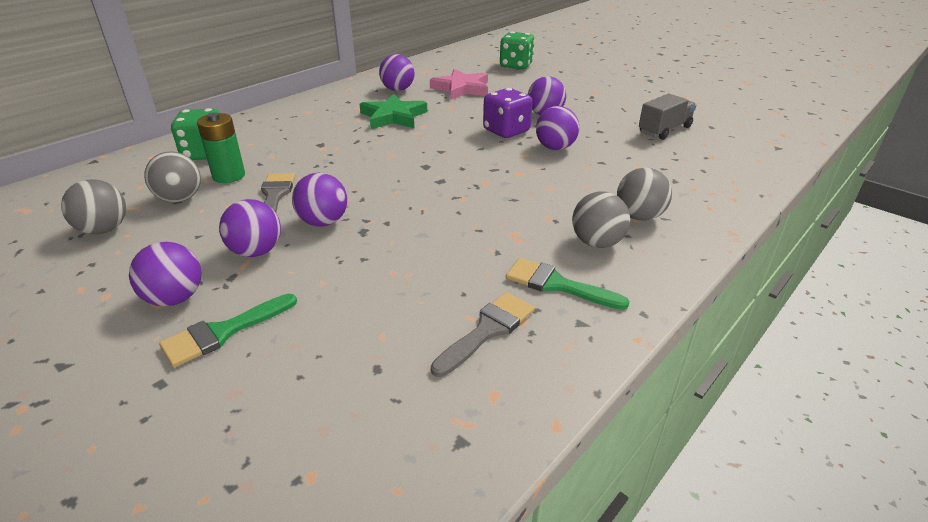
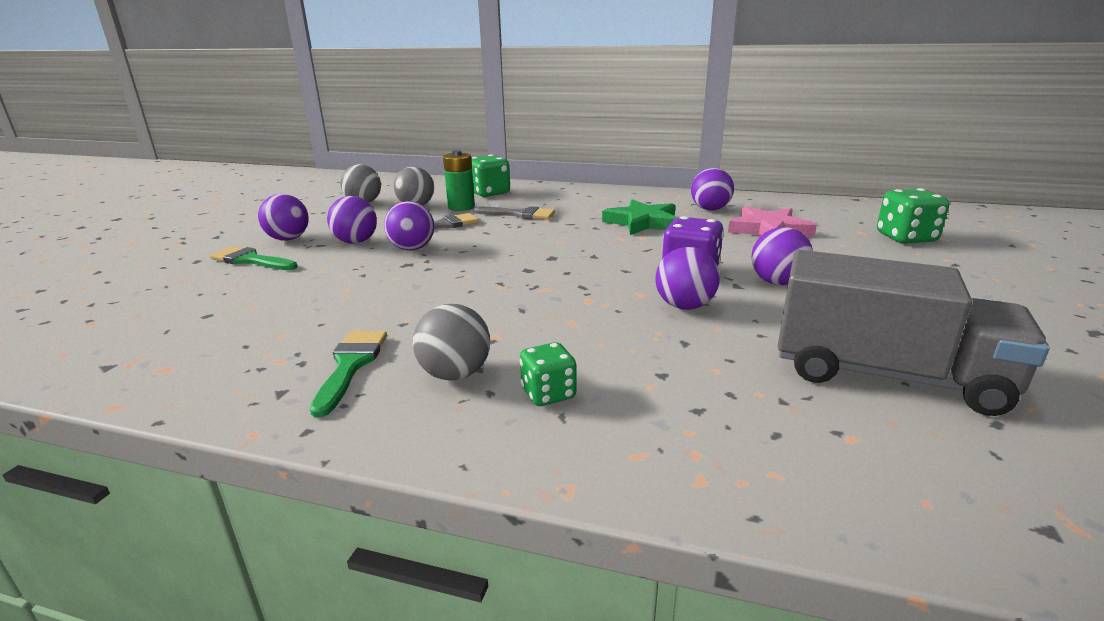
camera: 65 degrees right, 10 degrees down
grey brush [431,292,535,377] -> grey brush moved to [473,206,555,220]
grey ball [617,168,672,221] -> green dice [520,342,577,406]
grey truck [639,94,696,140] -> grey truck [778,250,1050,416], size x1.75

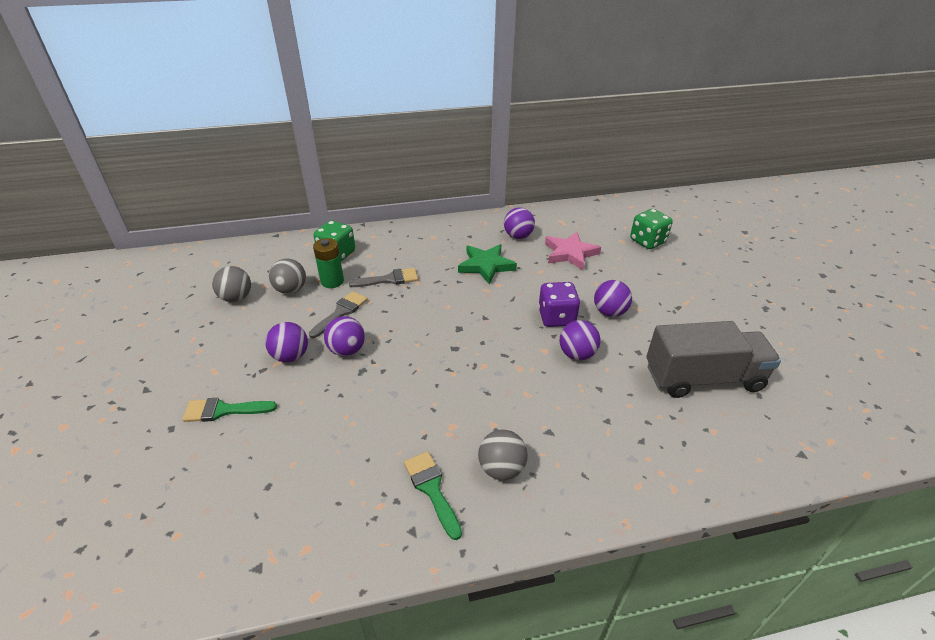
camera: 30 degrees left, 15 degrees up
purple ball [258,194,309,241] -> none
green dice [520,342,577,406] -> none

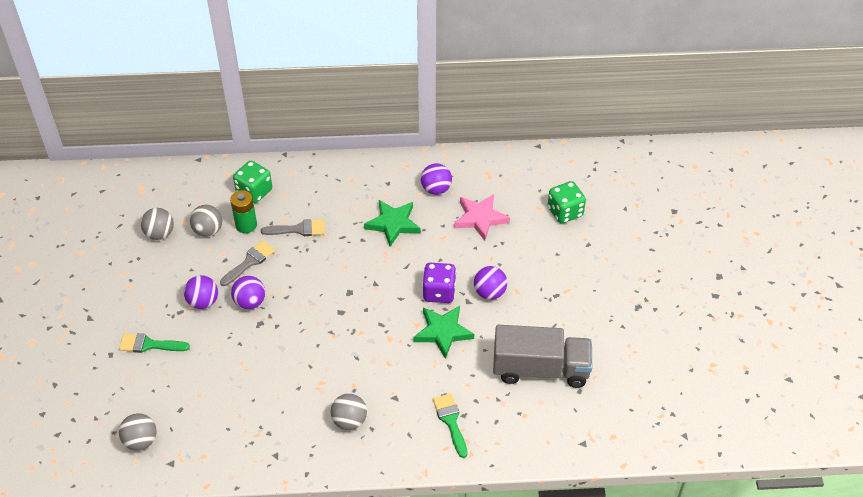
camera: 10 degrees right, 10 degrees up
green brush [404,452,462,540] -> green brush moved to [433,393,468,458]
purple ball [560,320,601,360] -> green star [413,306,474,359]
none -> grey ball [119,413,157,451]

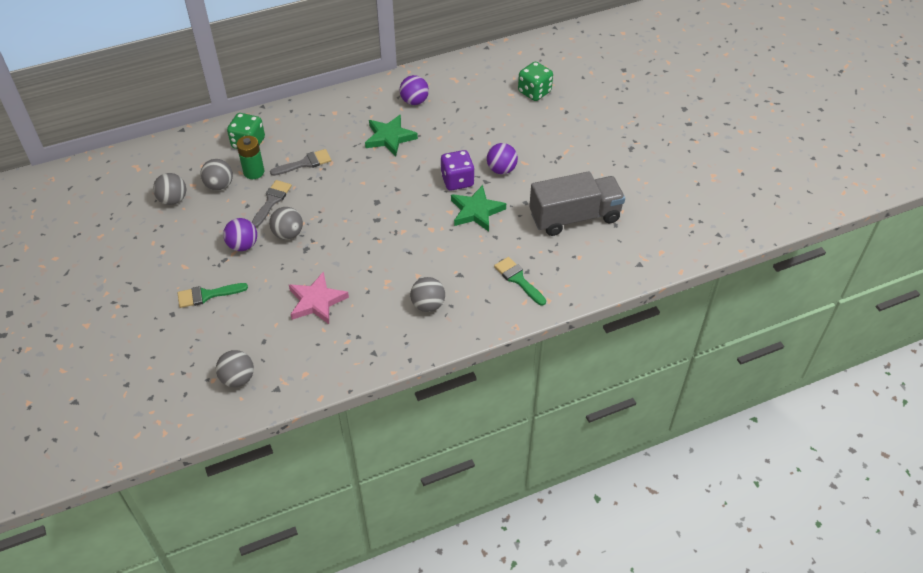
camera: 20 degrees left, 0 degrees up
purple ball [231,276,265,309] -> grey ball [269,207,303,240]
pink star [454,194,510,241] -> pink star moved to [289,271,349,324]

